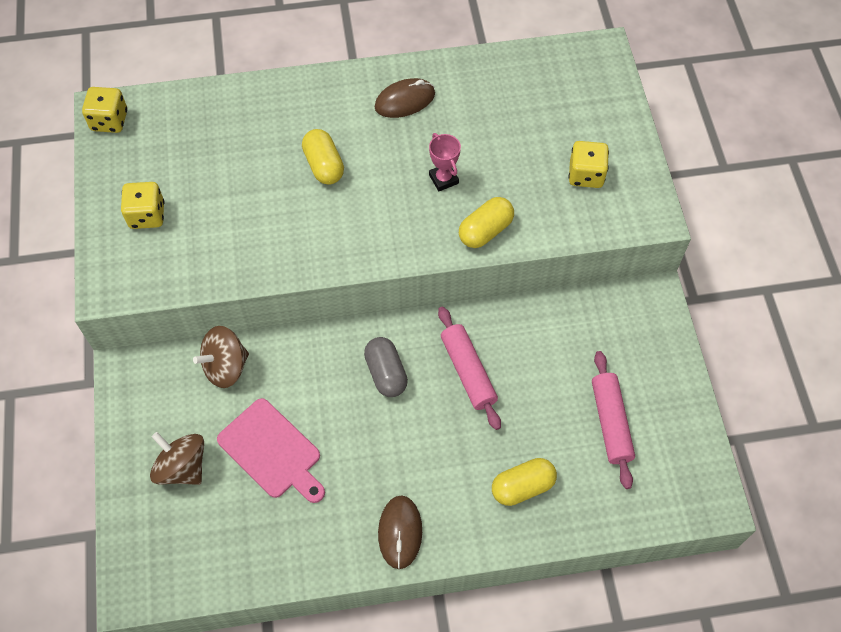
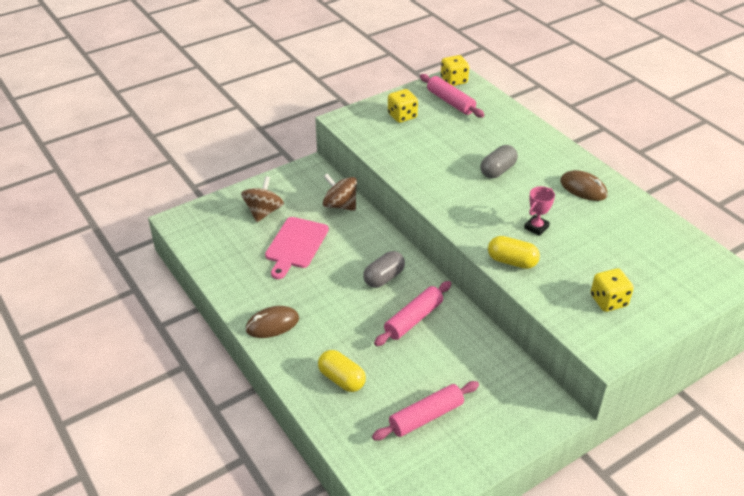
camera: 65 degrees right, 20 degrees down
yellow capsule [302,129,344,184] -> grey capsule [480,145,518,178]
none -> pink rolling pin [420,74,485,118]

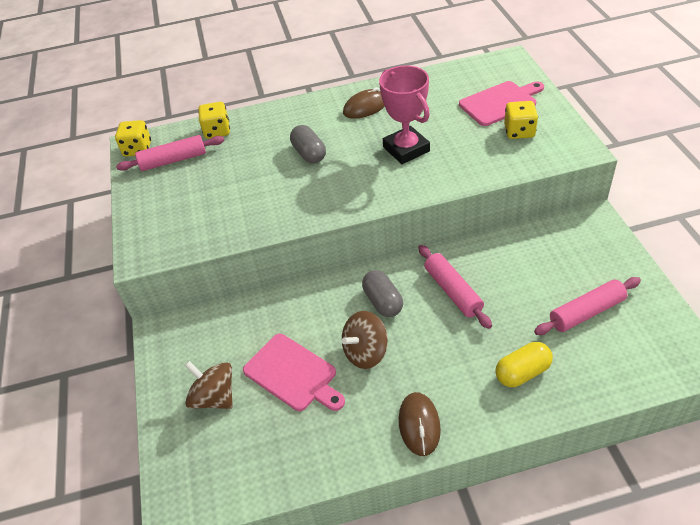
camera: 65 degrees left, 5 degrees up
brown spinning top [323,174,357,211] -> brown spinning top moved to [342,311,388,369]
pink rolling pin [372,381,479,440] -> pink rolling pin turned 75 degrees clockwise [534,277,641,335]
yellow dice [388,89,418,123] -> yellow dice moved to [198,102,230,139]
yellow capsule [488,236,540,269] -> none
pink trophy [524,186,555,236] -> pink trophy [379,65,430,164], size x1.86
none -> pink cutting board [459,81,544,126]

